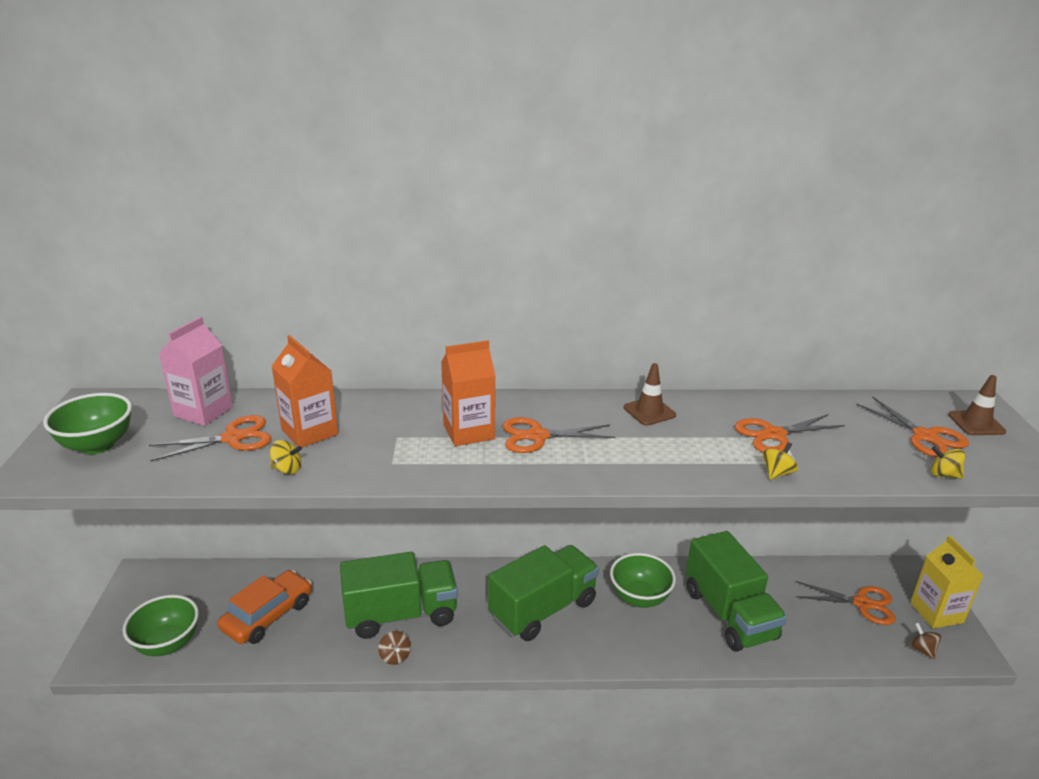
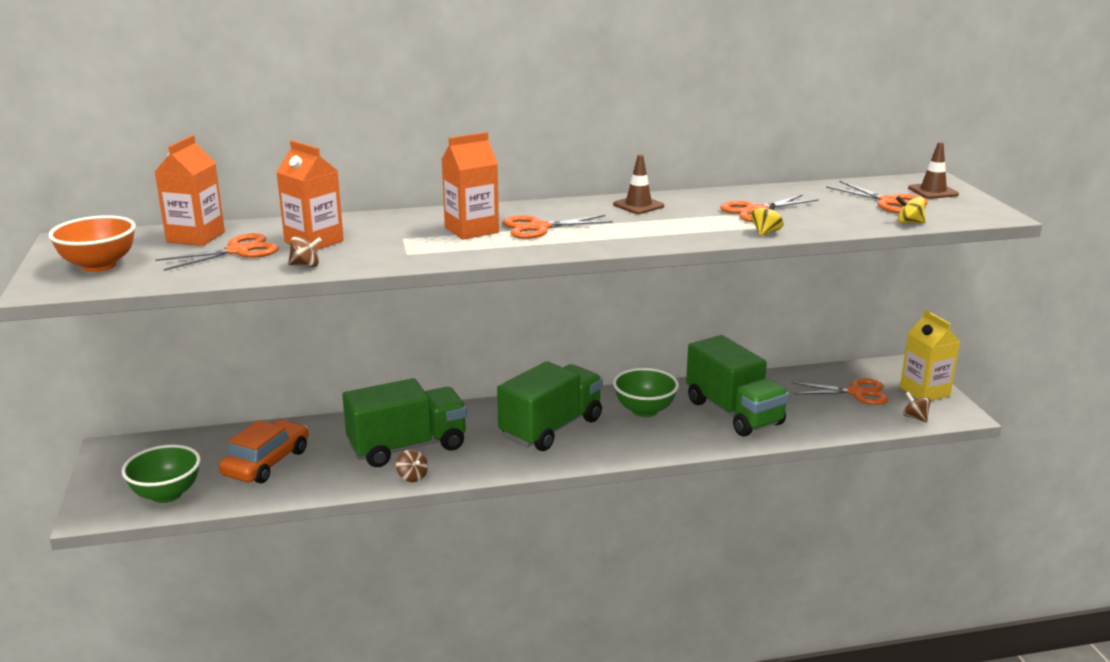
camera: 10 degrees left, 5 degrees down
green bowl [43,393,132,454] -> orange bowl [48,215,136,272]
pink carton [159,317,233,426] -> orange carton [155,135,225,246]
yellow spinning top [270,440,302,474] -> brown spinning top [288,236,322,267]

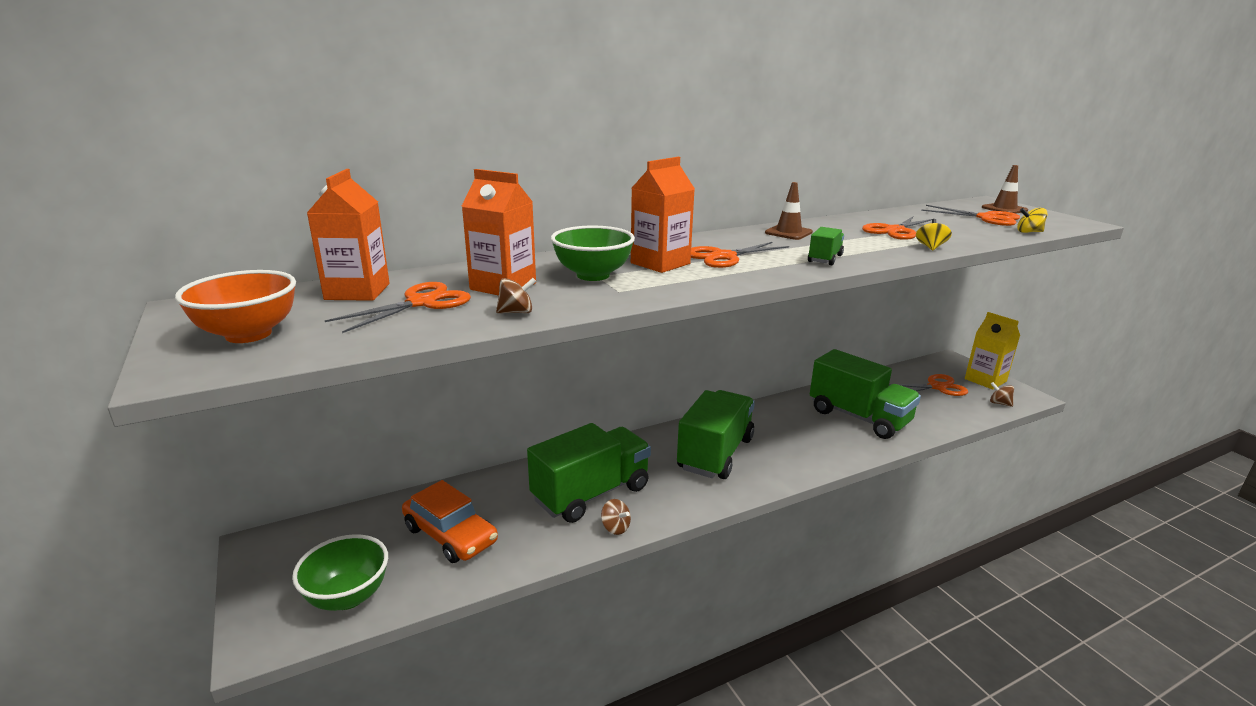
camera: 15 degrees left, 0 degrees up
orange car [219,420,309,483] -> orange car turned 120 degrees clockwise [402,480,498,563]
green bowl [613,368,679,417] -> green bowl moved to [551,225,635,281]
none -> green truck [808,227,844,265]

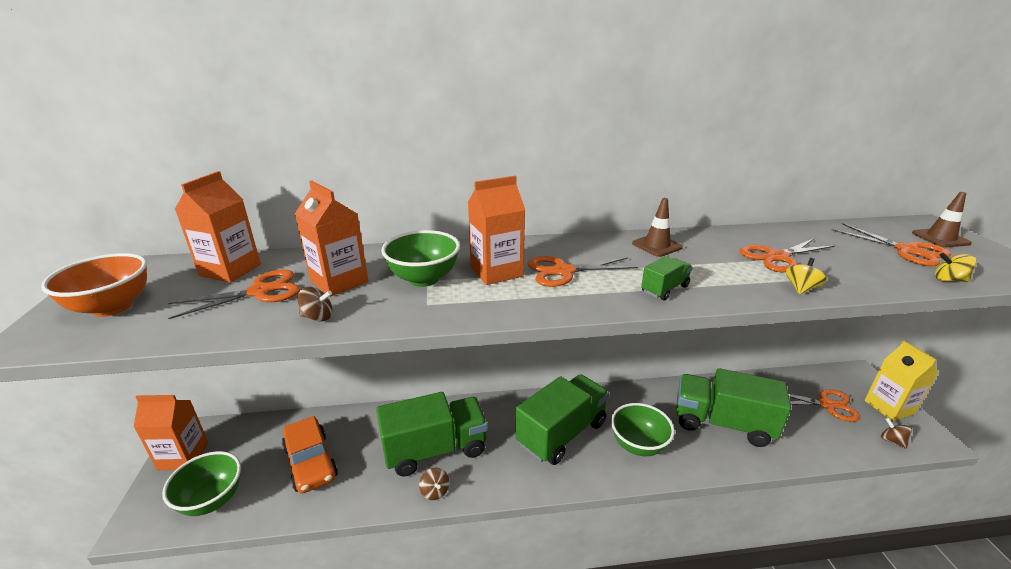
camera: 20 degrees right, 5 degrees up
green truck [810,349,921,439] -> green truck turned 135 degrees clockwise [676,368,791,447]
none -> orange carton [134,395,209,470]
none -> green bowl [611,403,675,456]

